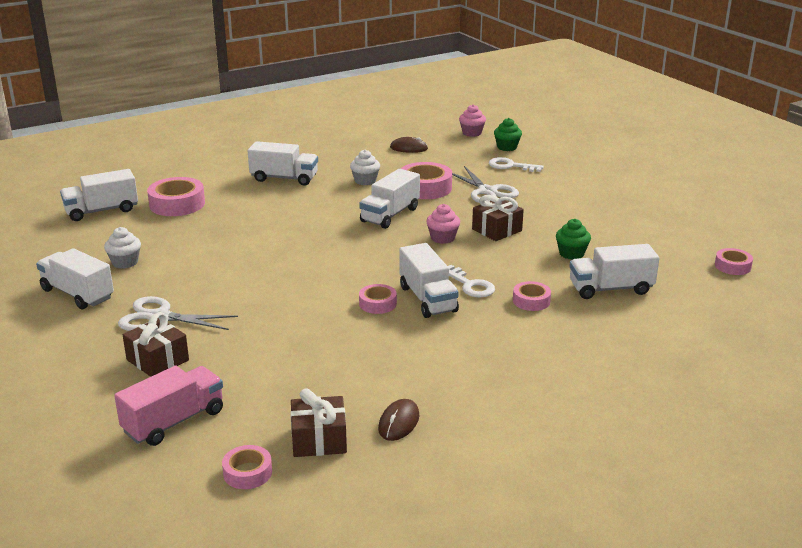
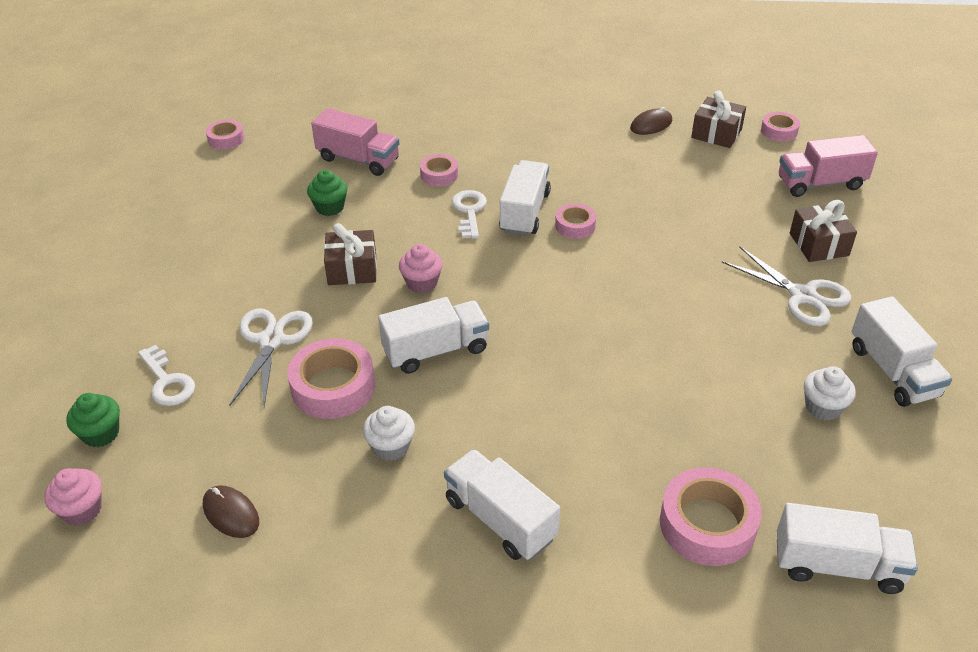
camera: 145 degrees left, 15 degrees up
white truck [569,244,659,299] -> pink truck [311,108,399,176]

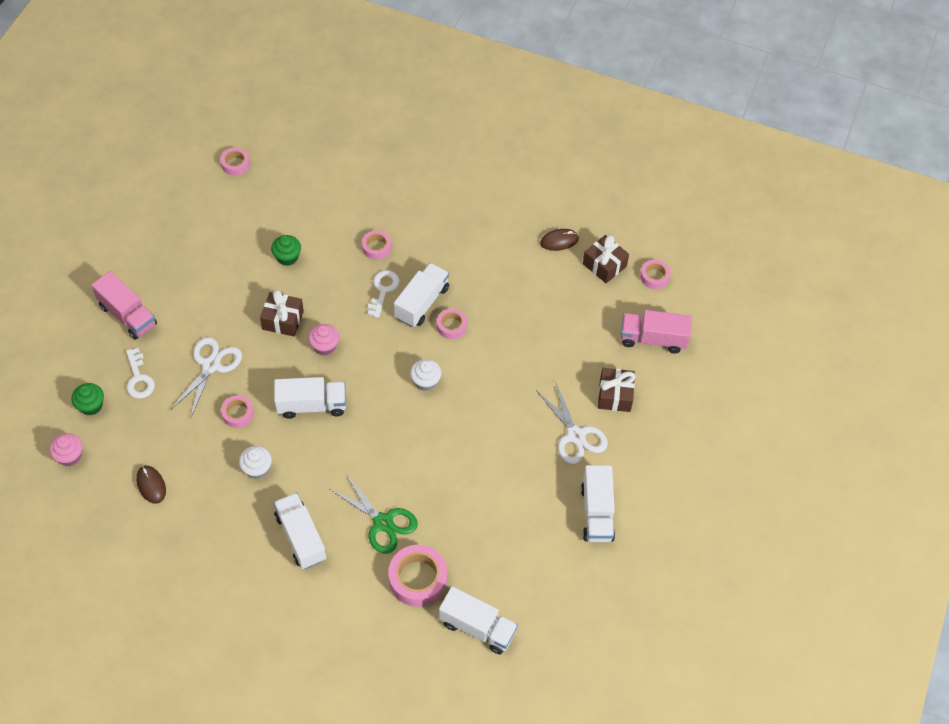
camera: 15 degrees right, 15 degrees up
pink tape [287,338,375,419] -> pink tape [221,396,254,428], size x0.57
pink truck [311,108,399,176] -> pink truck moved to [91,271,157,340]
white cupcake [804,366,856,421] -> white cupcake moved to [410,359,441,391]
none -> green scissors [330,474,418,554]

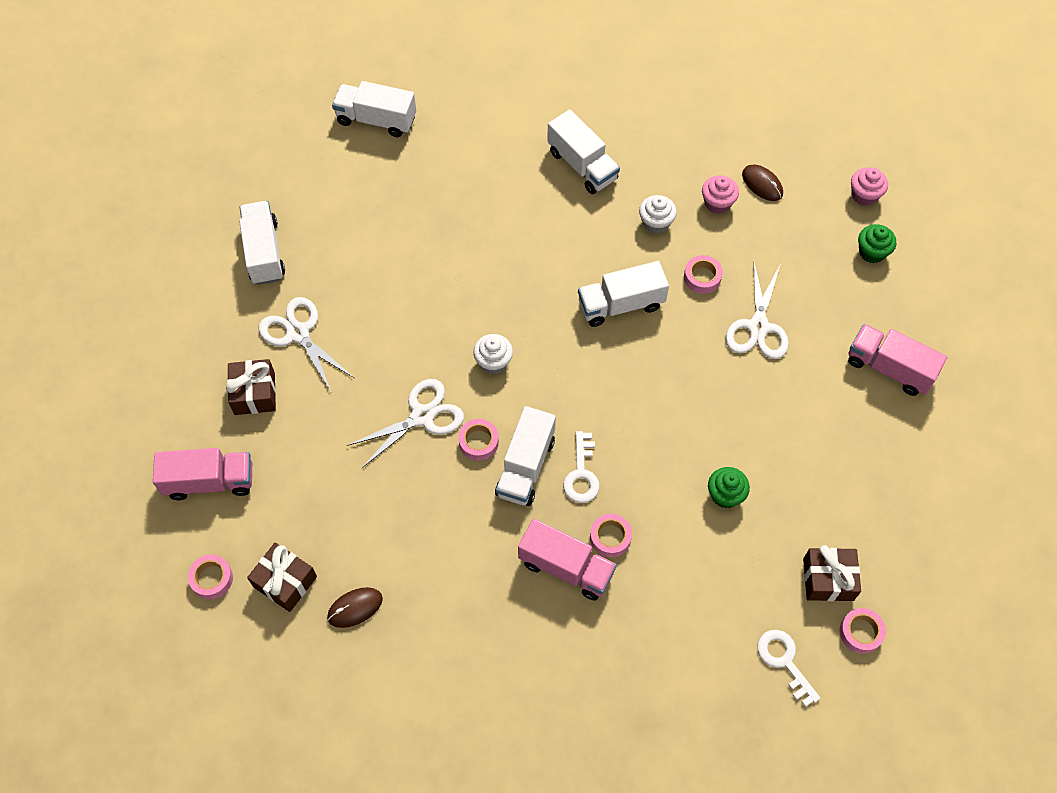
camera: 170 degrees right, 5 degrees up
white key [126,348,155,399] -> white key moved to [757,630,820,707]
brown gift [260,290,304,336] -> brown gift moved to [803,545,861,601]
pink cupcake [308,324,339,355] -> pink cupcake moved to [702,175,739,214]
green scissors [330,474,418,554] -> none
pink tape [388,545,447,607] -> none
none -> white scissors [347,379,464,468]
none -> pink truck [518,519,617,601]

